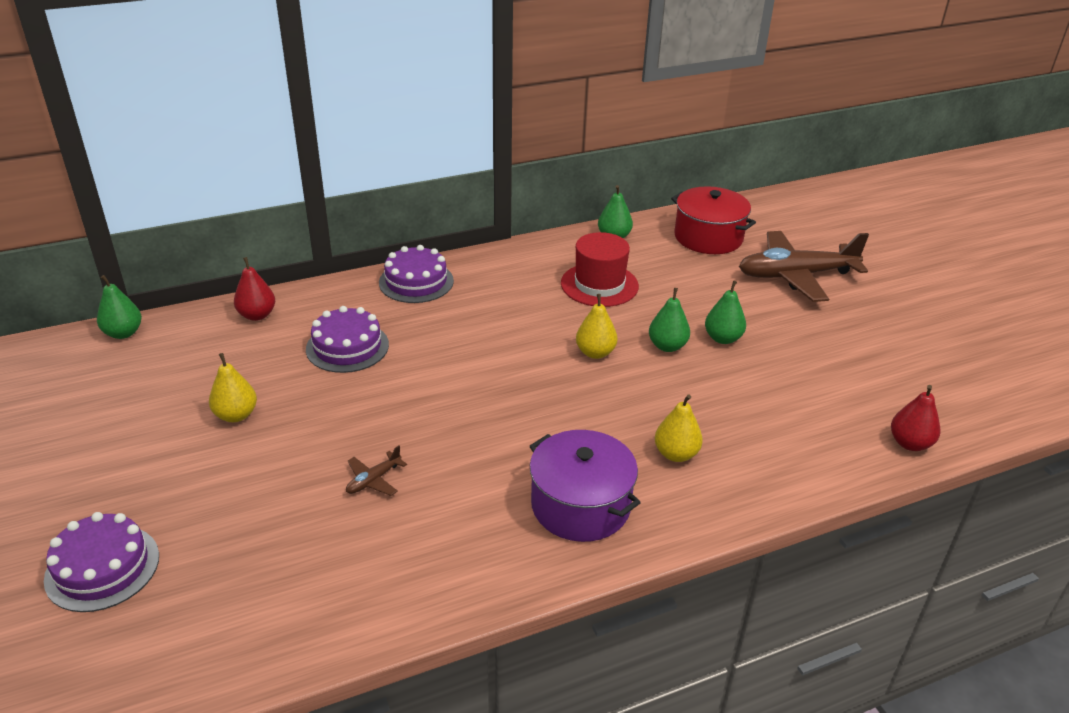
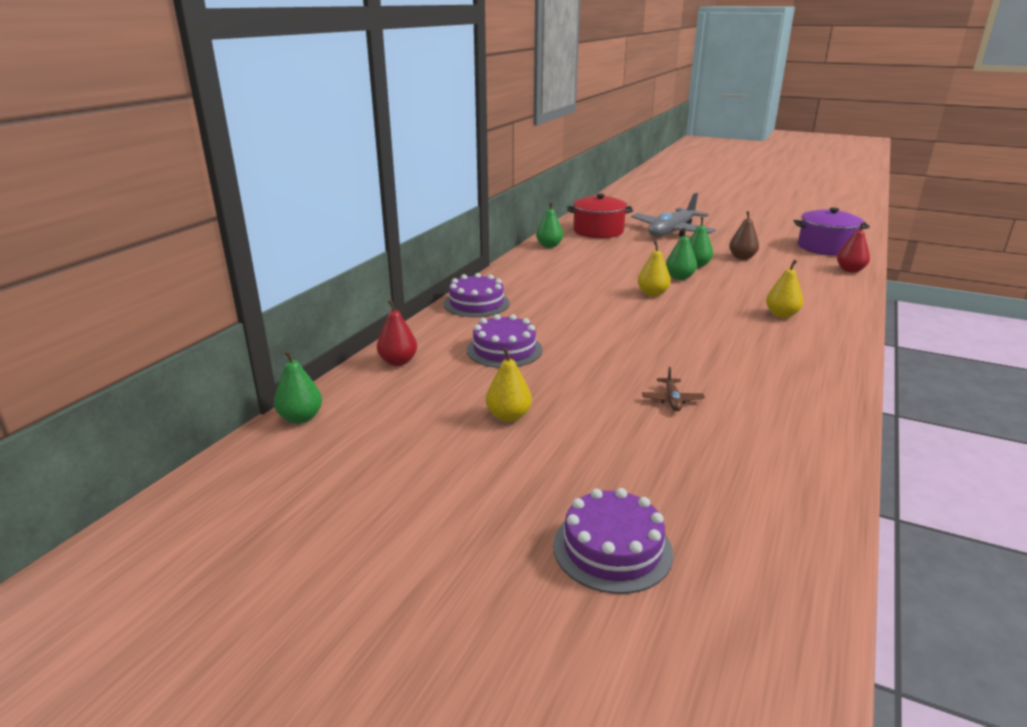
camera: 40 degrees left, 10 degrees down
purple pot [530,430,641,542] -> purple pot moved to [794,207,870,256]
red hat [561,232,639,307] -> none
brown plane [739,231,869,302] -> grey plane [631,193,716,237]
none -> brown pear [729,211,759,260]

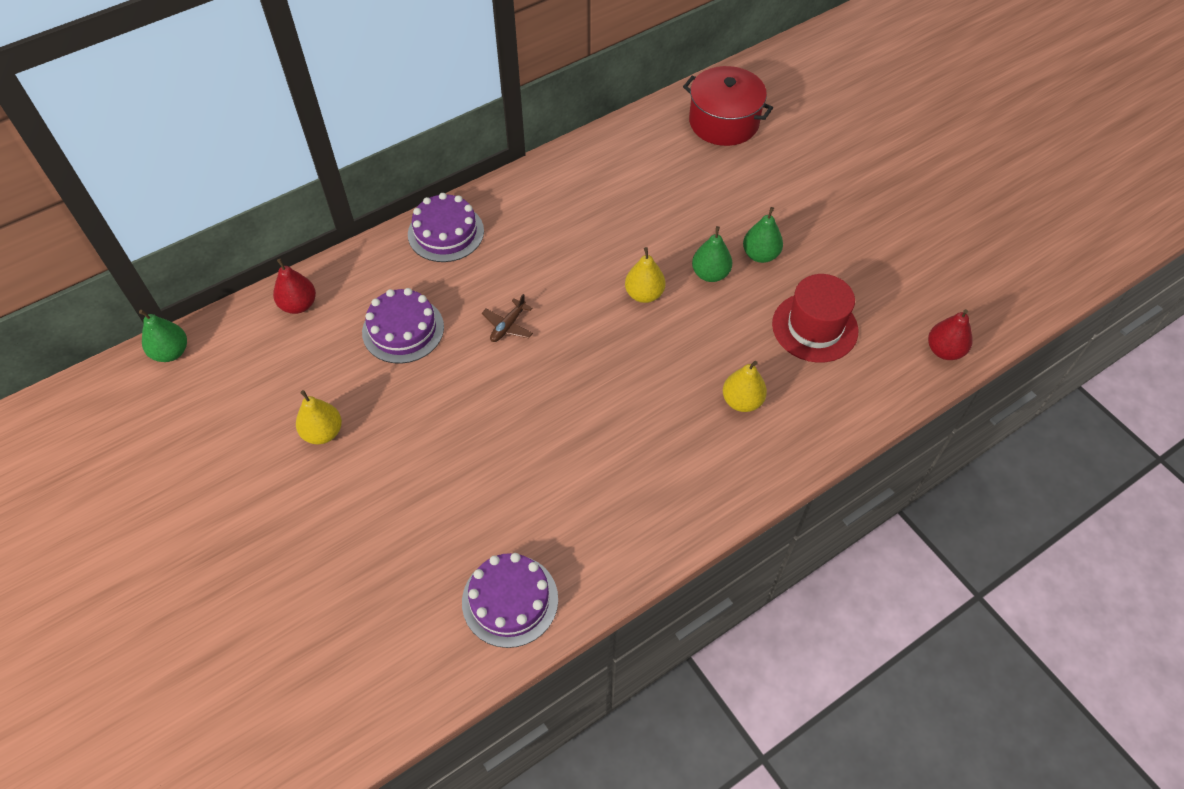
camera: 30 degrees right, 30 degrees up
green pear [536,202,563,248] -> none
purple cake [553,488,673,594] -> purple cake moved to [462,553,558,648]
grey plane [631,193,716,237] -> none
brown plane [642,367,705,411] -> brown plane moved to [482,294,533,342]
brown pear [729,211,759,260] -> none
purple pot [794,207,870,256] -> none
none -> red hat [772,274,858,363]

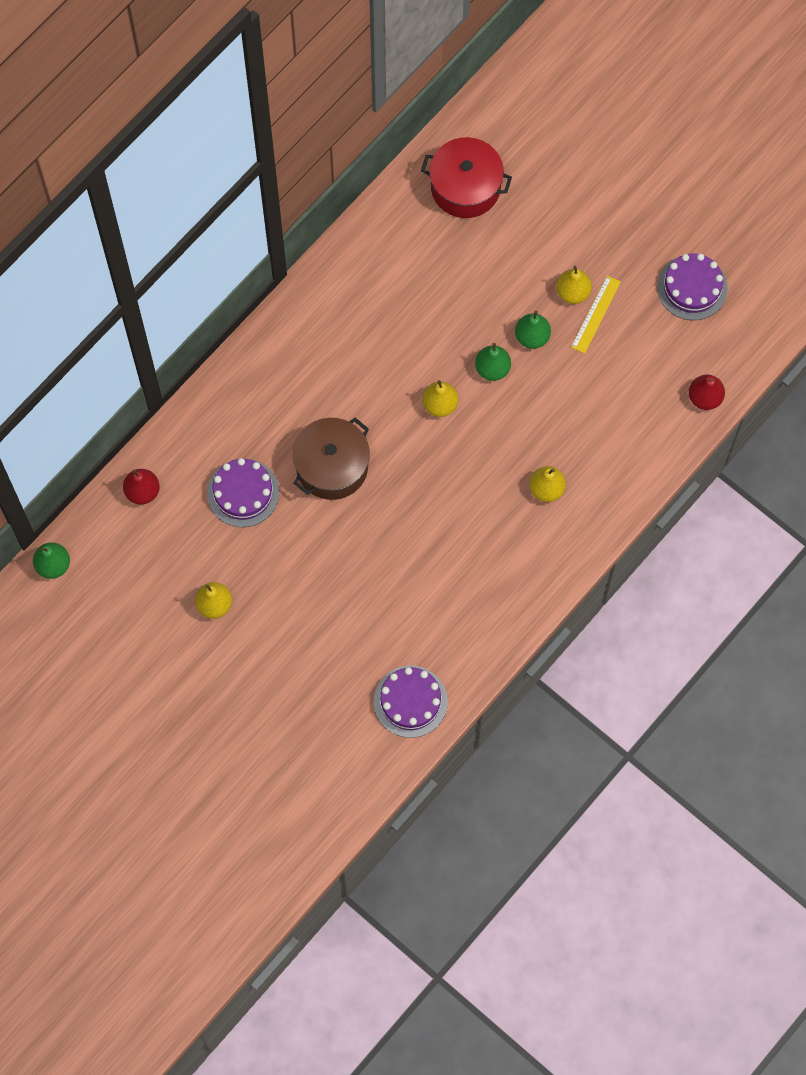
camera: 15 degrees left, 15 degrees up
purple cake [408,193,484,262] -> purple cake moved to [657,254,728,320]
brown plane [482,294,533,342] -> brown pot [293,418,370,500]
red hat [772,274,858,363] -> none
none -> yellow pear [556,266,592,304]
none -> yellow ruler [571,276,621,354]

